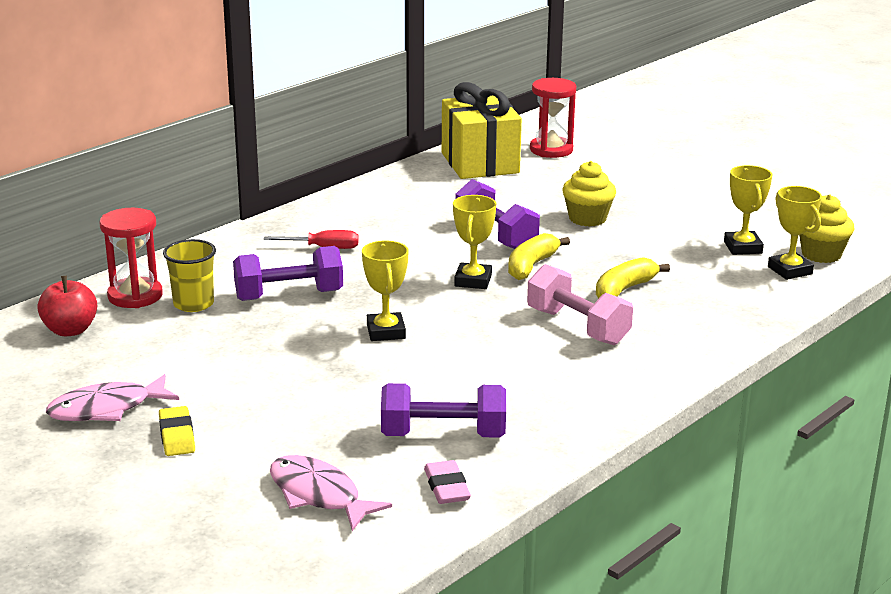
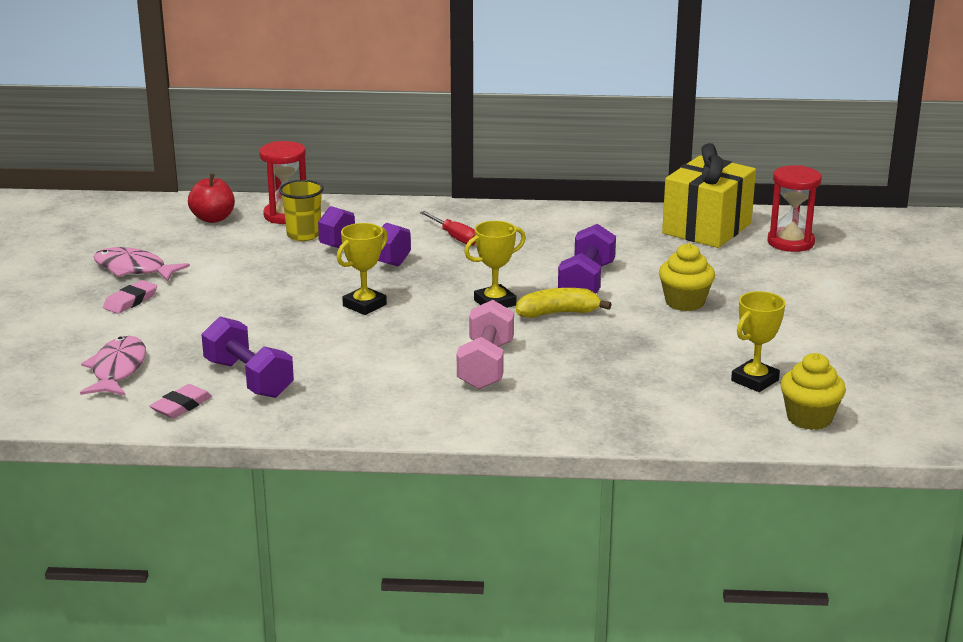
camera: 50 degrees right, 0 degrees up
yellow eraser [159,406,195,456] -> pink eraser [103,280,157,314]
yellow banana [596,257,670,298] -> none
yellow trophy [768,186,822,280] -> none

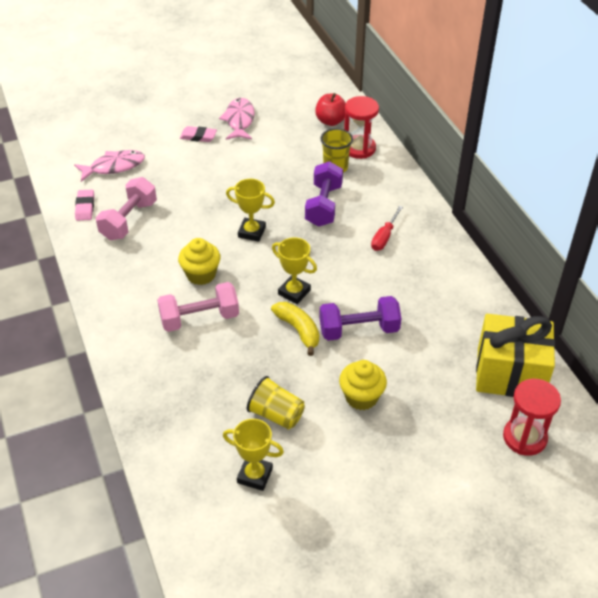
camera: 65 degrees right, 20 degrees up
pink eraser [150,384,212,419] -> pink eraser turned 75 degrees clockwise [75,190,94,221]
purple dumbbell [201,317,294,398] -> pink dumbbell [96,177,157,240]
yellow cupcake [780,353,846,430] -> yellow cupcake moved to [178,238,221,285]
none -> yellow cup [247,376,305,430]

